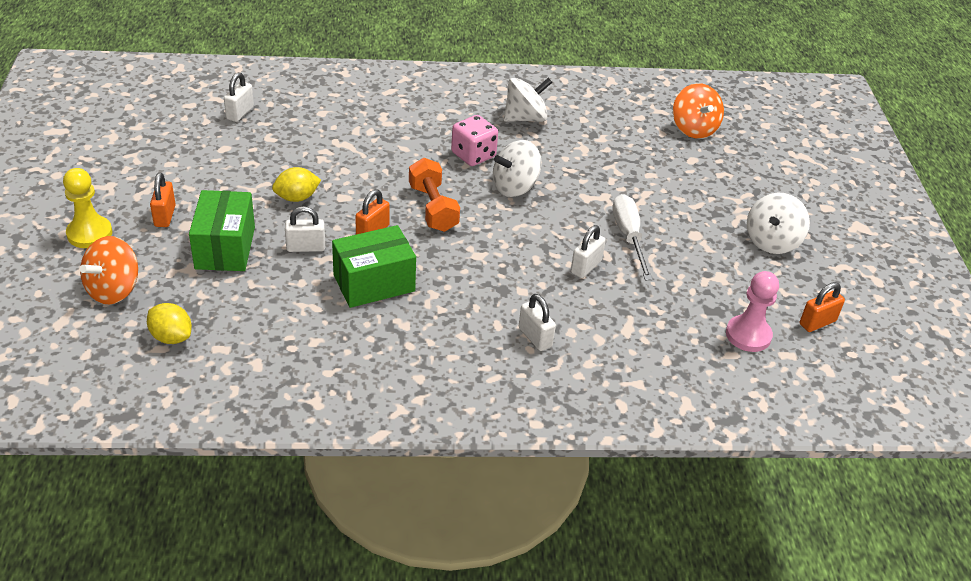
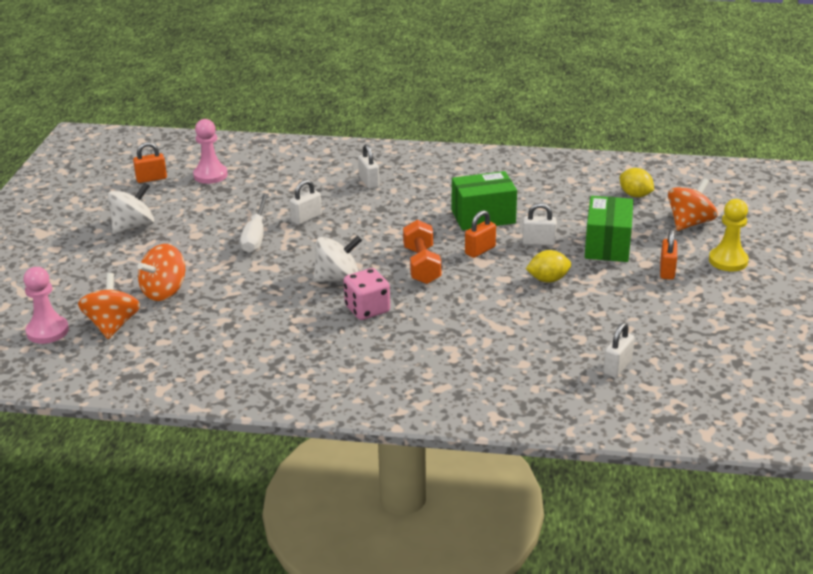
camera: 165 degrees left, 10 degrees down
white spinning top [504,78,552,122] -> none
none -> pink pawn [23,267,69,344]
none -> orange spinning top [137,244,185,301]

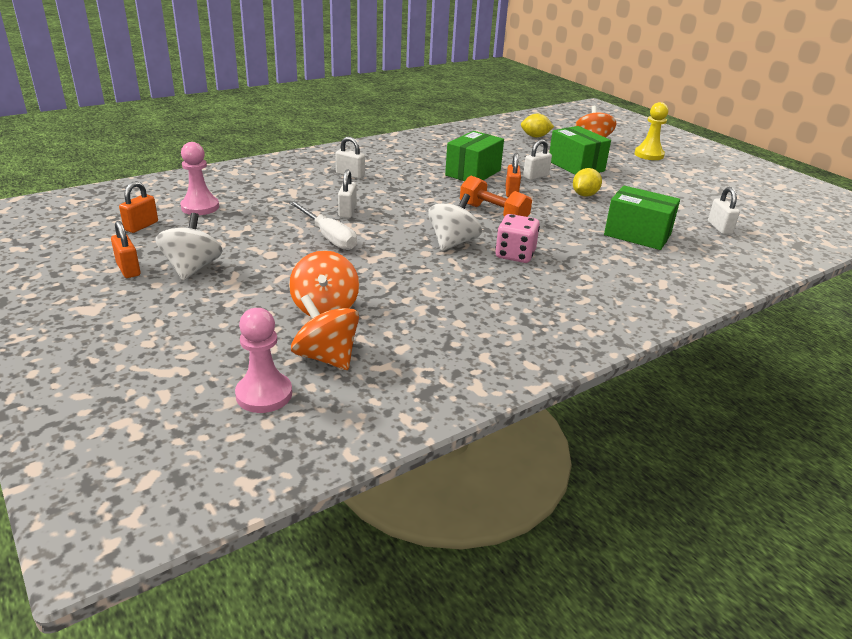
camera: 45 degrees left, 0 degrees up
orange padlock [660,229,677,280] -> orange padlock moved to [111,221,140,278]
none -> green box [604,186,680,250]

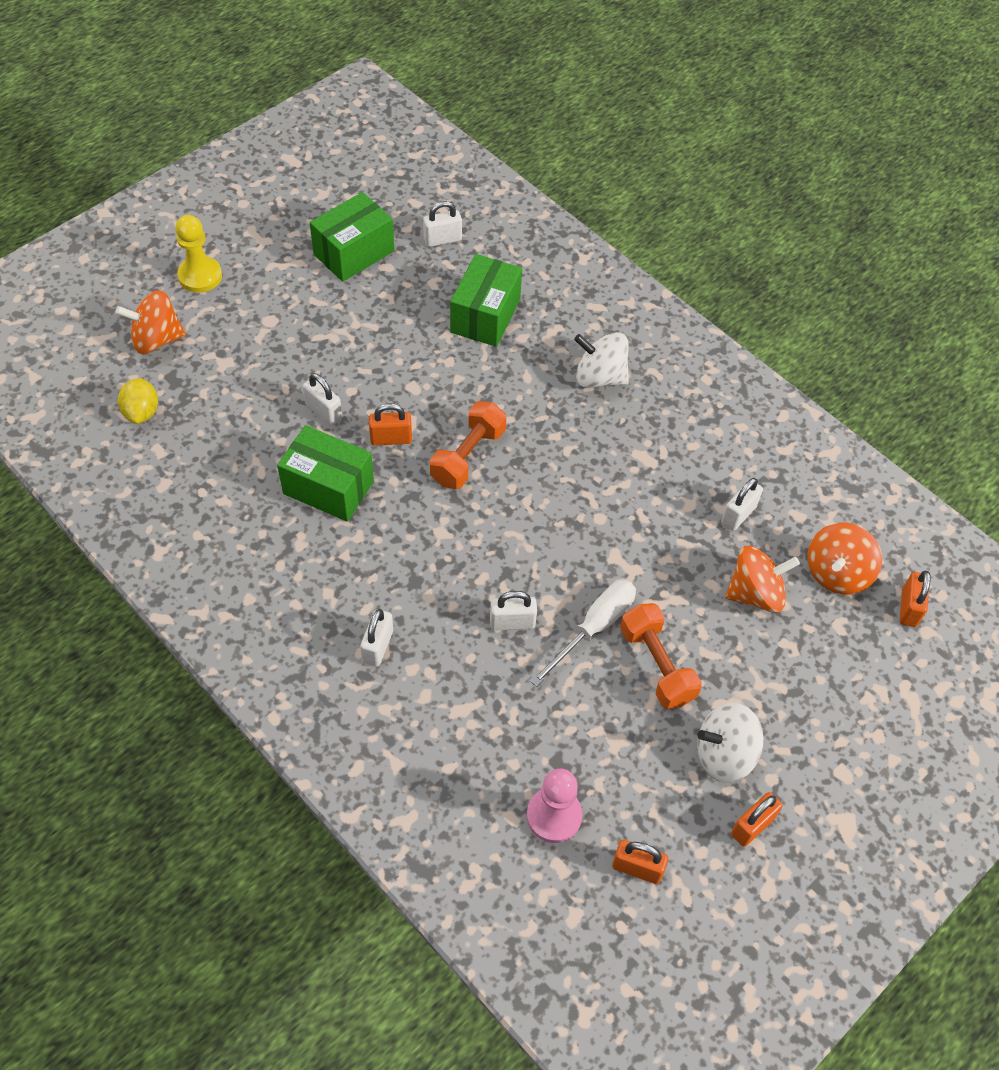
camera: 100 degrees left, 25 degrees up
pink pawn [235,308,292,413] -> orange padlock [900,571,930,627]
white spinning top [428,194,482,251] -> white spinning top moved to [574,332,629,388]
pink dice [495,214,540,263] -> none
green box [549,126,611,175] -> green box moved to [310,192,394,282]
yellow lemon [573,168,602,197] -> none
none -> orange dumbbell [620,603,702,709]
none -> white padlock [721,478,763,531]

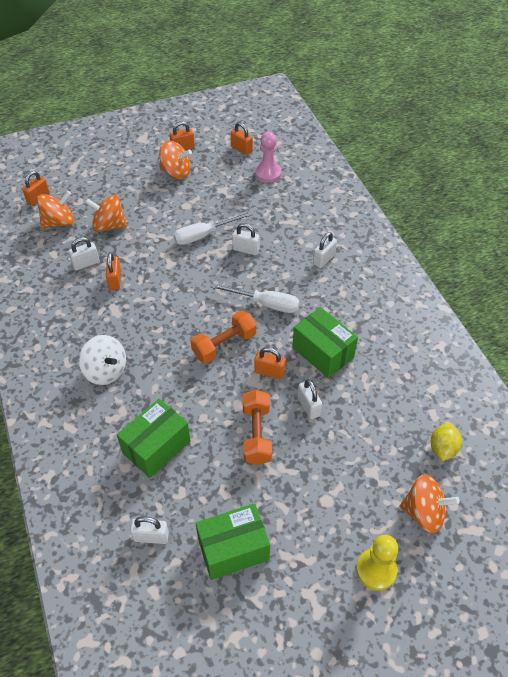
camera: 155 degrees left, 5 degrees down
orange dumbbell [620,603,702,709] -> orange dumbbell moved to [242,390,272,465]
white spinning top [697,702,763,783] -> orange spinning top [159,141,192,179]
none -> orange padlock [106,252,121,290]
none -> white screwdriver [211,283,300,313]

